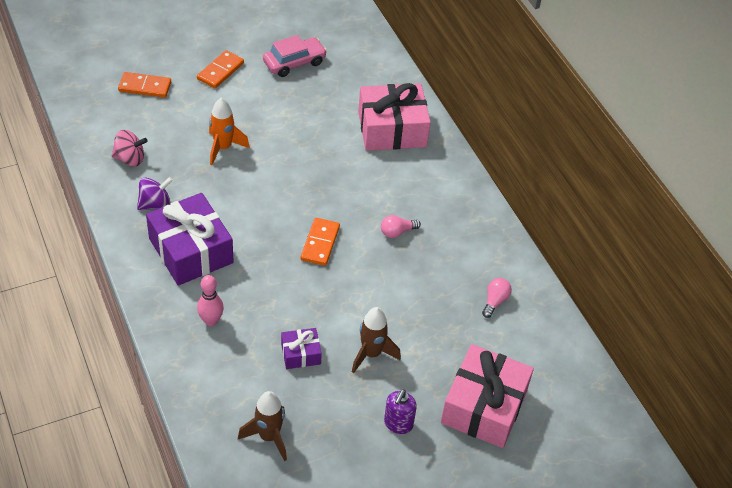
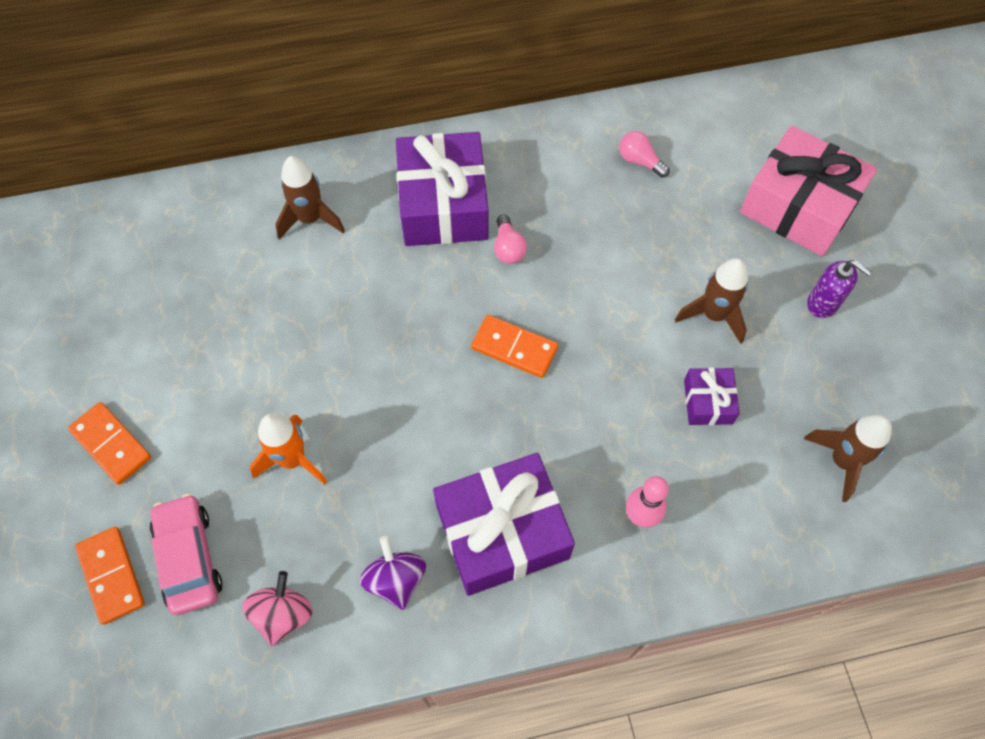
camera: 75 degrees left, 15 degrees up
orange domino [118,72,171,98] -> orange domino turned 45 degrees counterclockwise [75,527,145,625]
pink car [263,35,327,77] -> pink car moved to [150,494,223,615]
pink gift [358,83,431,151] -> brown rocket [275,156,345,240]
none -> purple gift [396,132,489,246]

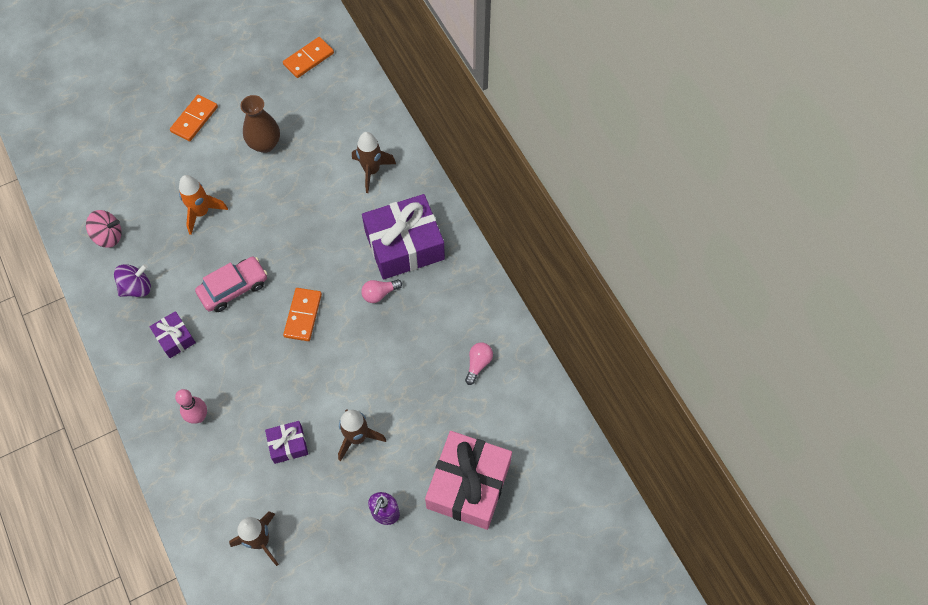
camera: 75 degrees right, 0 degrees up
orange domino [75,527,145,625] -> orange domino moved to [283,37,334,78]
pink car [150,494,223,615] -> pink car moved to [195,257,267,312]
purple gift [433,453,575,596] -> purple gift [150,311,196,358], size x0.48
none -> brown vase [240,95,280,153]

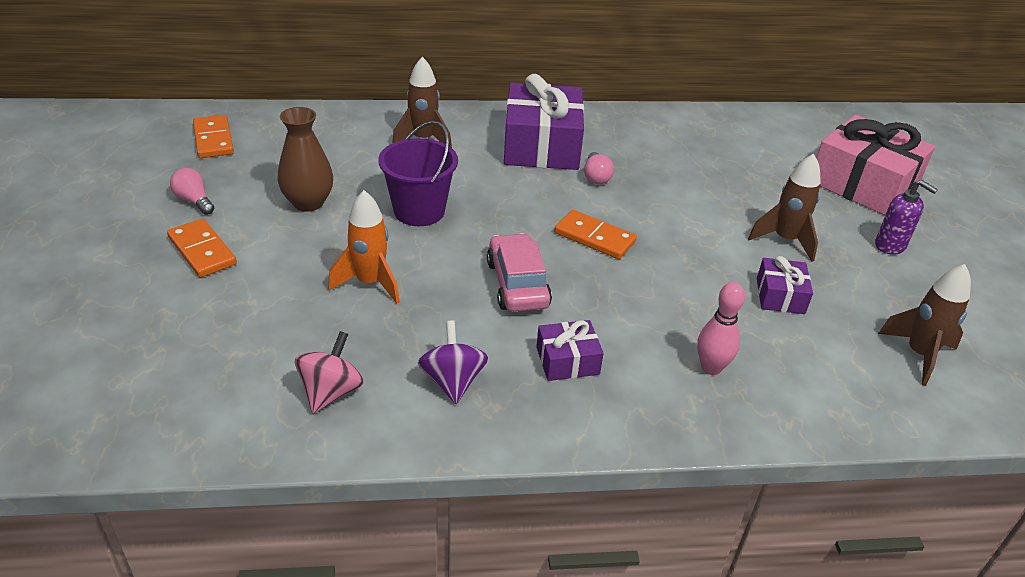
camera: 70 degrees left, 25 degrees down
pink light bulb [465,343,493,385] -> pink light bulb moved to [170,168,214,215]
none -> purple bucket [378,121,458,226]

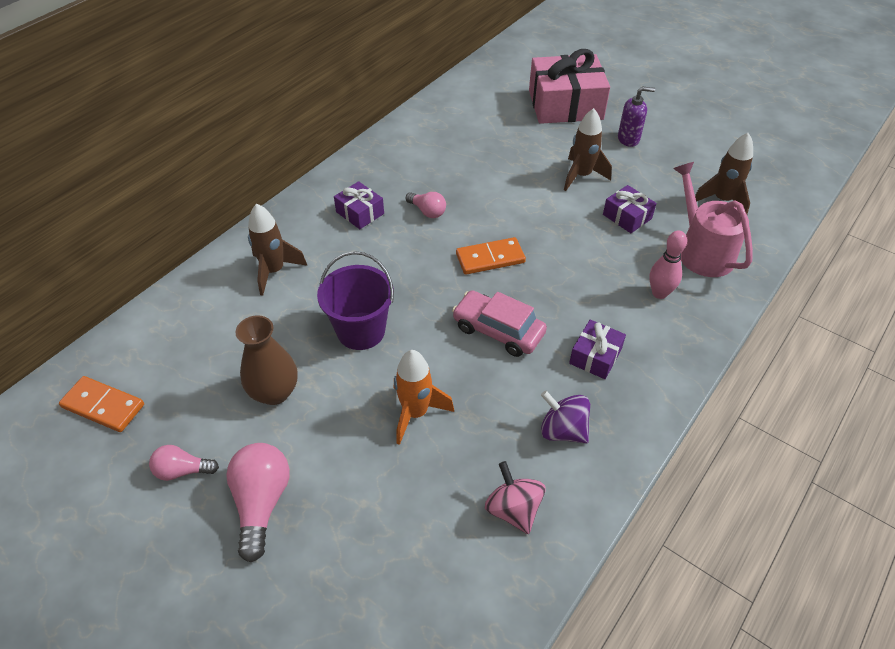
camera: 45 degrees left, 10 degrees up
orange domino [167,219,237,278] -> pink light bulb [226,443,290,563]
purple gift [504,74,584,170] -> purple gift [334,181,384,229], size x0.48
none -> pink watering can [673,162,753,277]

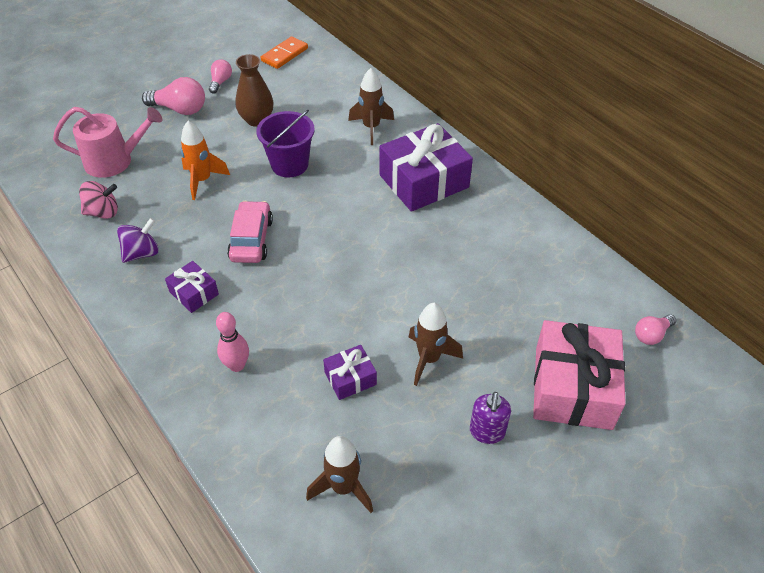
camera: 105 degrees right, 0 degrees up
purple gift [334,181,384,229] -> purple gift [380,123,473,212], size x2.07
pink light bulb [406,192,446,218] -> pink light bulb moved to [635,314,676,345]
pink car [452,290,547,357] -> pink car turned 45 degrees counterclockwise [227,201,273,263]
orange domino [456,237,526,275] -> none
pink watering can [673,162,753,277] -> pink watering can moved to [53,107,162,178]

